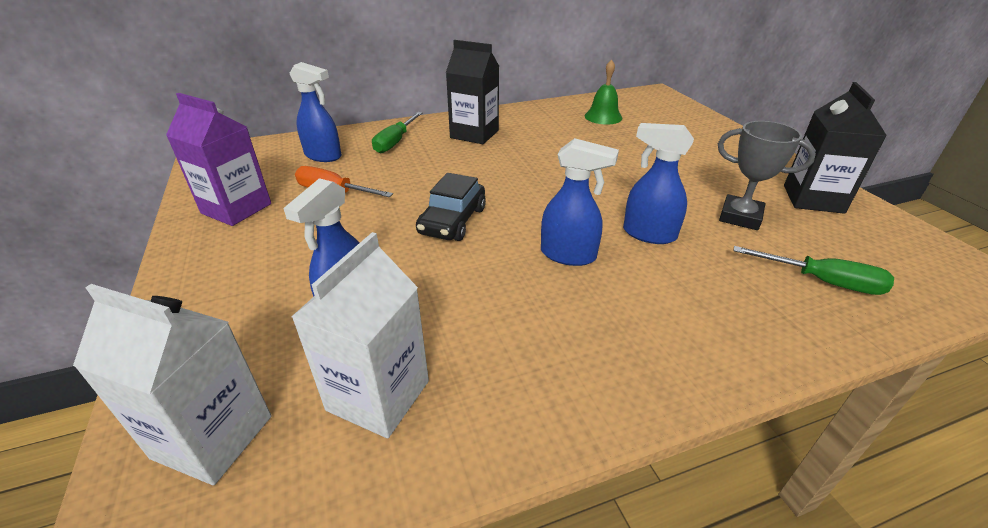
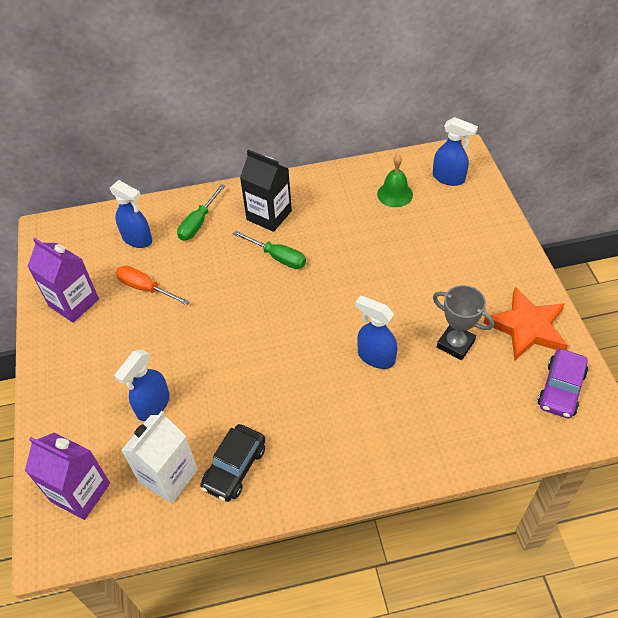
camera: 10 degrees right, 15 degrees up
white carton [73,284,271,485] -> purple carton [25,433,110,520]
black car [416,173,486,241] -> black car moved to [200,424,265,502]
blue spray bottle [541,138,619,266] -> blue spray bottle moved to [433,117,478,186]
green screwdriver [733,246,894,295] -> green screwdriver moved to [233,230,306,269]
black carton [784,82,887,214] -> orange star [483,287,568,361]
none -> purple car [537,349,588,418]

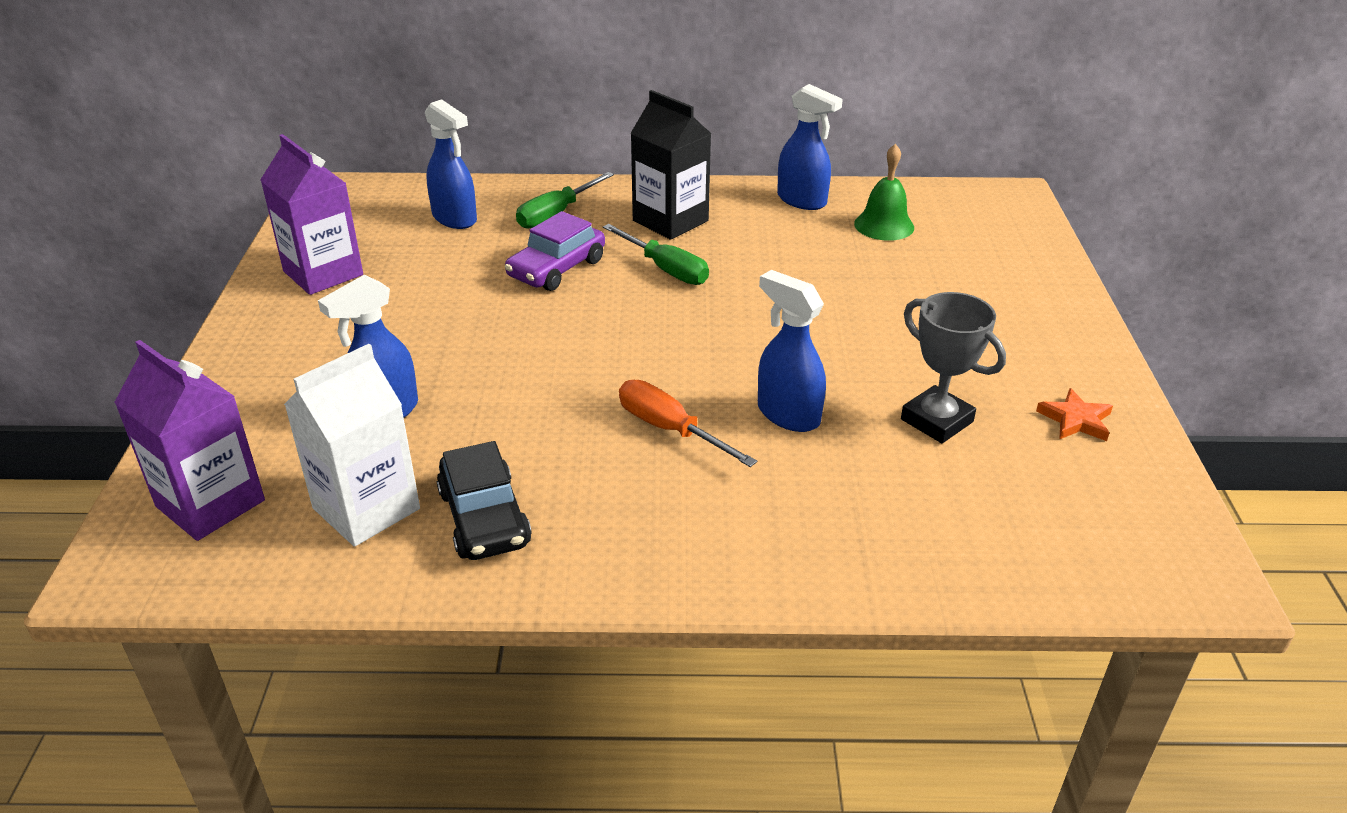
camera: 10 degrees right, 15 degrees down
orange screwdriver [116,266,190,305] -> orange screwdriver moved to [619,380,757,467]
black car [200,424,265,502] -> black car turned 60 degrees counterclockwise [437,441,532,560]
blue spray bottle [433,117,478,186] -> blue spray bottle moved to [777,84,843,210]
orange star [483,287,568,361] -> orange star [1036,388,1113,441], size x0.49
purple car [537,349,588,418] -> purple car moved to [505,211,605,291]

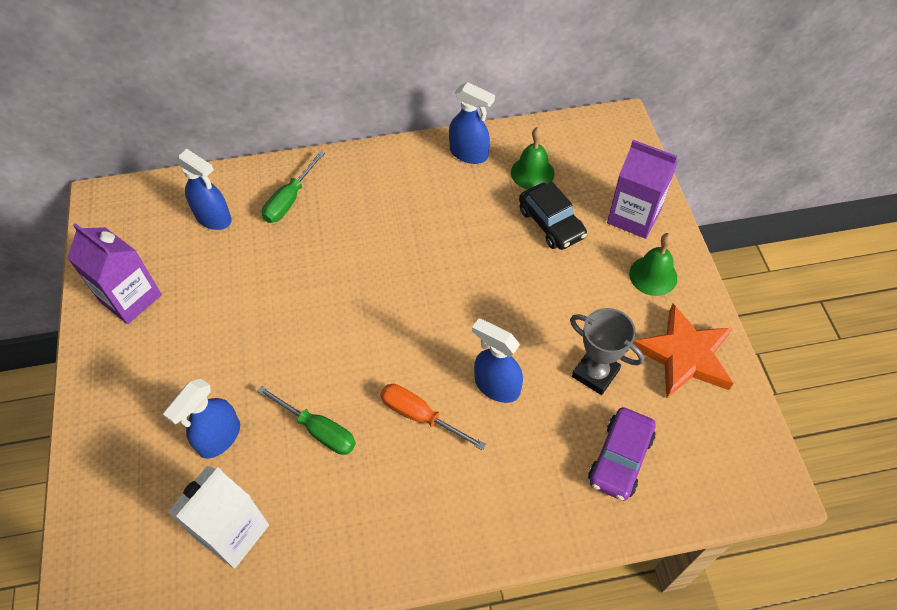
camera: 10 degrees left, 20 degrees up
purple carton [114,340,265,541] -> purple carton moved to [607,140,678,239]
black car [437,441,532,560] -> black car moved to [519,182,587,250]
purple car [505,211,605,291] -> purple car moved to [588,407,656,501]
green screwdriver [603,224,709,285] -> green screwdriver moved to [257,386,356,455]
black carton [630,90,712,240] -> none
orange star [1036,388,1113,441] -> orange star [633,304,734,399], size x2.06
none -> green bell [629,233,677,296]

